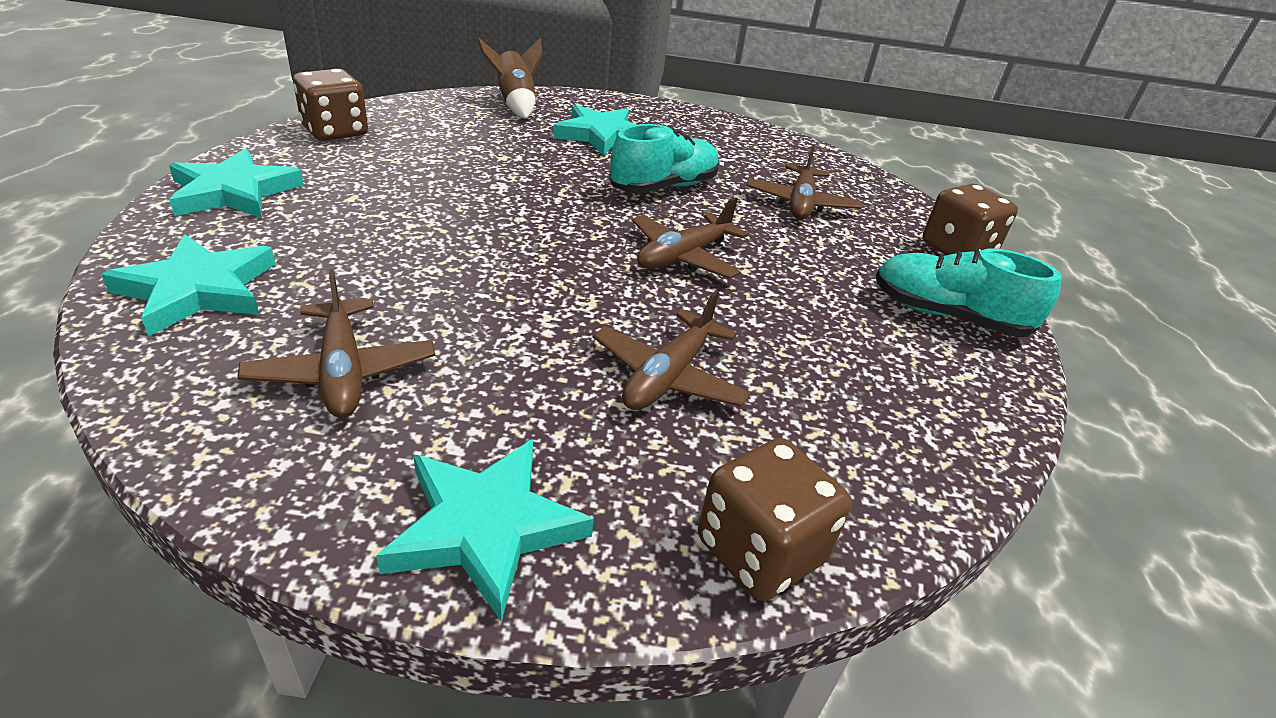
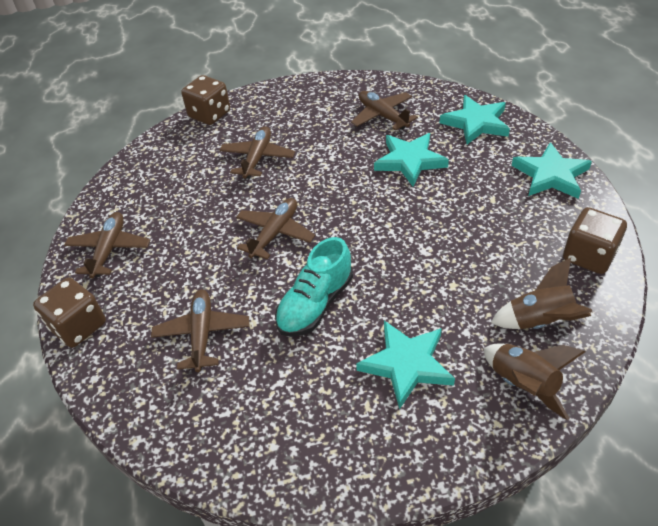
camera: 170 degrees right, 10 degrees up
turquoise star [376,439,594,621] -> turquoise star moved to [374,133,449,186]
turquoise shoe [875,248,1062,337] -> brown plane [64,212,150,279]
none -> brown rocket [491,258,592,329]

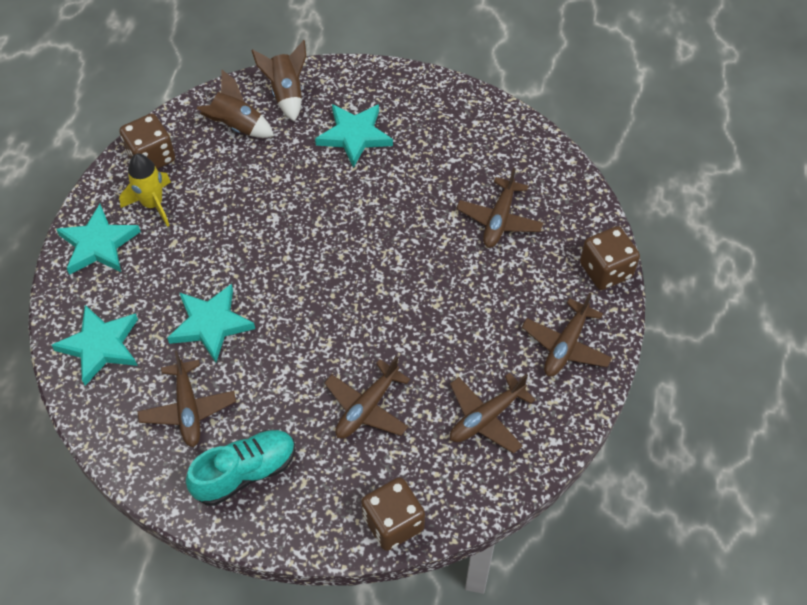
camera: 160 degrees left, 10 degrees up
brown plane [236,198,315,260] -> brown plane moved to [450,373,535,454]
turquoise shoe [275,237,353,337] -> turquoise shoe moved to [186,430,295,506]
none -> yellow rocket [119,153,171,227]

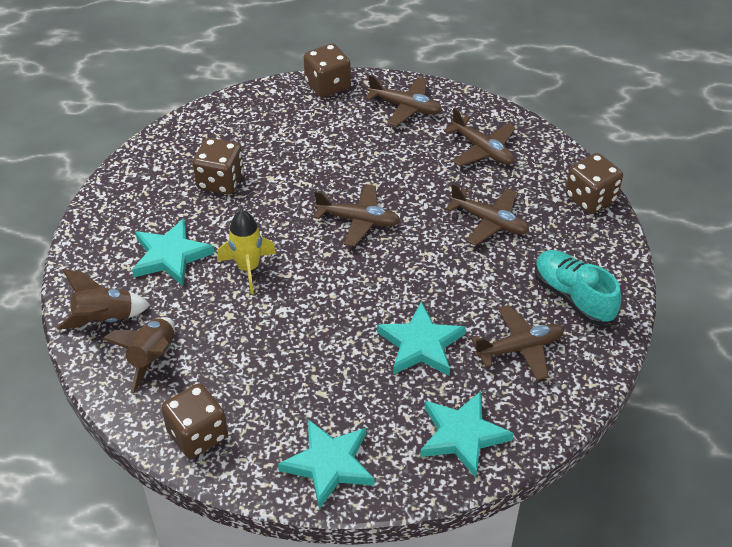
camera: 95 degrees left, 10 degrees down
yellow rocket [119,153,171,227] -> yellow rocket moved to [218,210,276,294]
brown plane [456,167,543,248] -> brown plane moved to [314,184,400,247]
none -> brown dice [193,138,244,194]

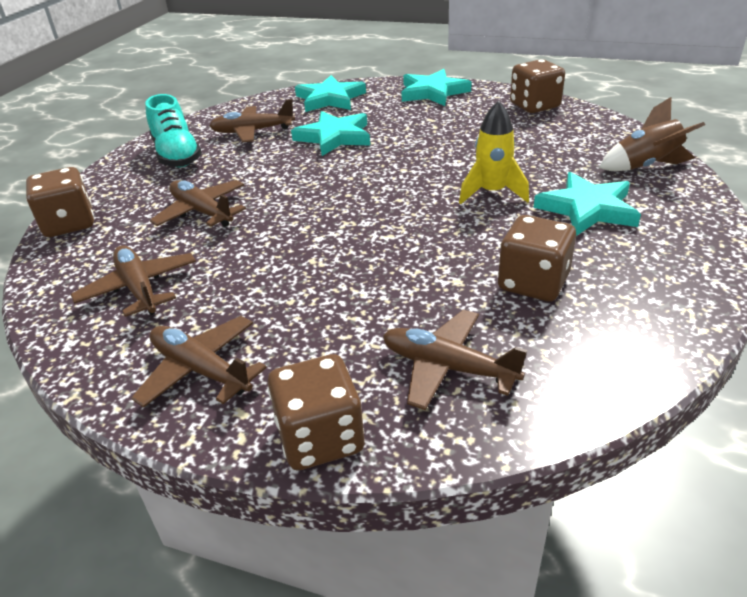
camera: 165 degrees left, 10 degrees down
brown rocket [102,317,175,394] -> none
brown plane [314,184,400,247] -> brown plane moved to [383,310,527,410]

